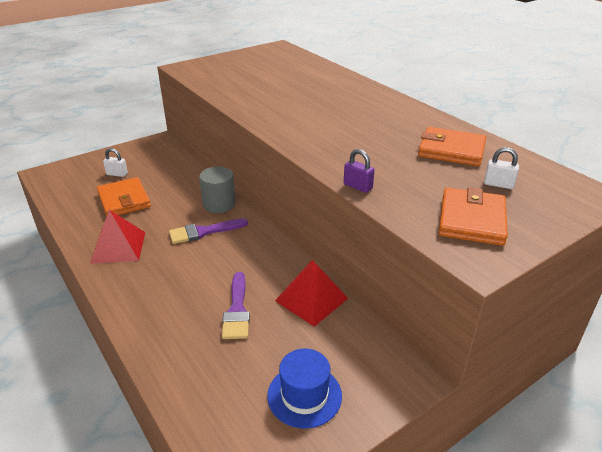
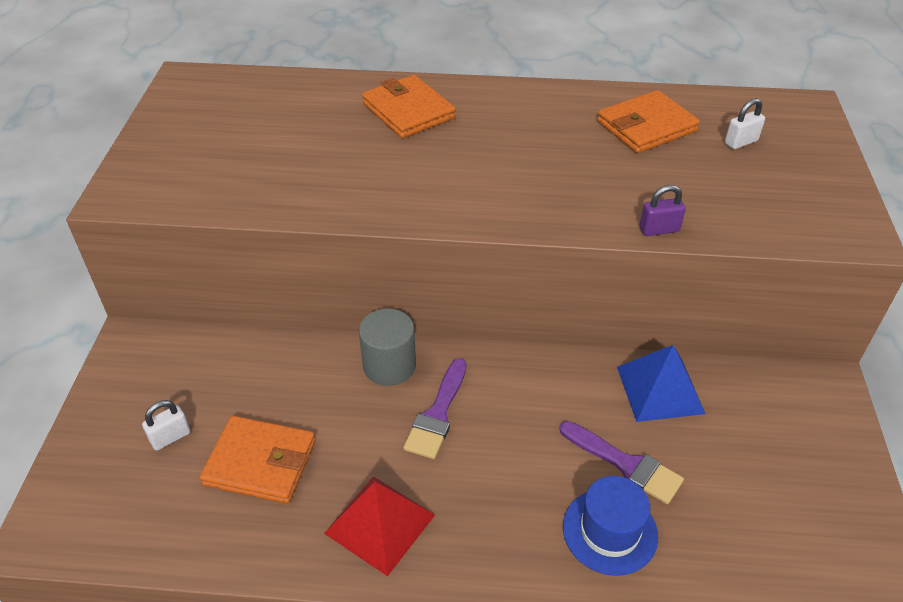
camera: 50 degrees left, 10 degrees up
blue hat [267,349,342,428] -> blue hat moved to [563,476,658,576]
red pyramid [275,260,348,327] -> blue pyramid [617,345,705,422]
orange wallet [439,187,508,246] -> orange wallet moved to [362,75,456,138]

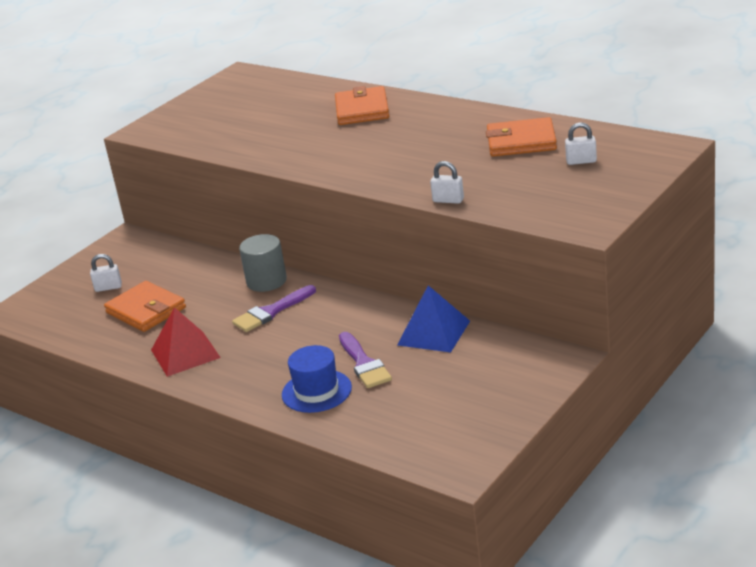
camera: 35 degrees right, 15 degrees down
purple padlock [639,185,686,236] -> white padlock [430,161,464,204]

